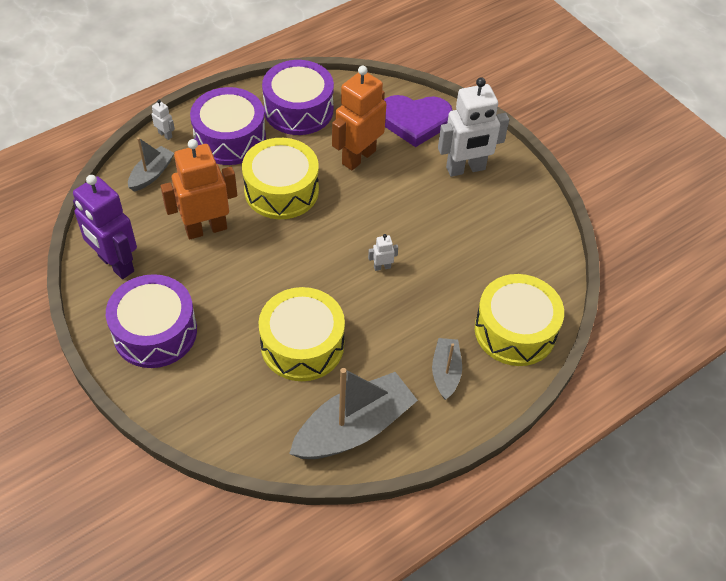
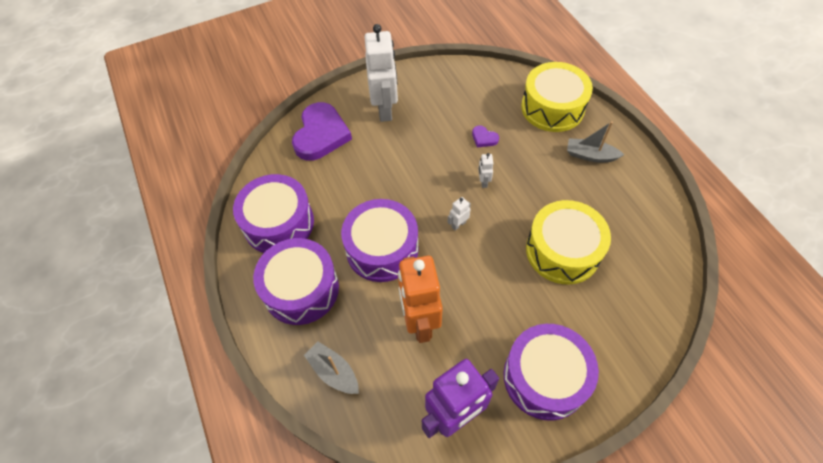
camera: 75 degrees left, 5 degrees up
white robot [152,99,175,140] -> white robot moved to [448,197,471,231]
yellow drum [242,138,319,219] -> purple drum [341,199,419,282]
grey boat [289,368,418,459] -> none
orange robot [332,66,386,170] -> none
none -> purple heart [472,126,499,147]

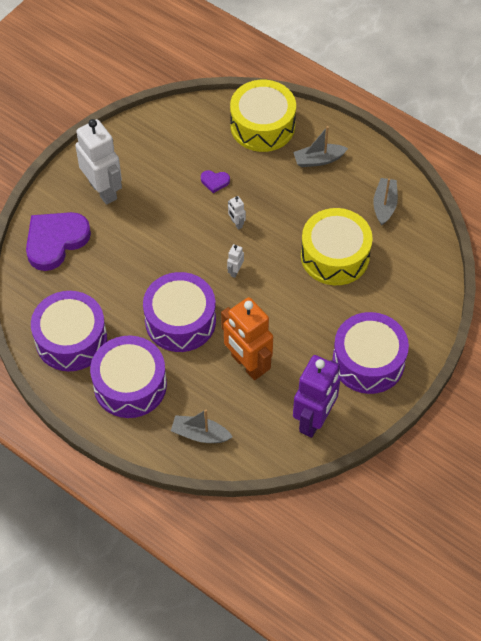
camera: 30 degrees left, 0 degrees up
purple heart [292,102,352,161] -> purple heart turned 120 degrees counterclockwise [26,212,91,271]
none -> grey boat [373,178,398,225]

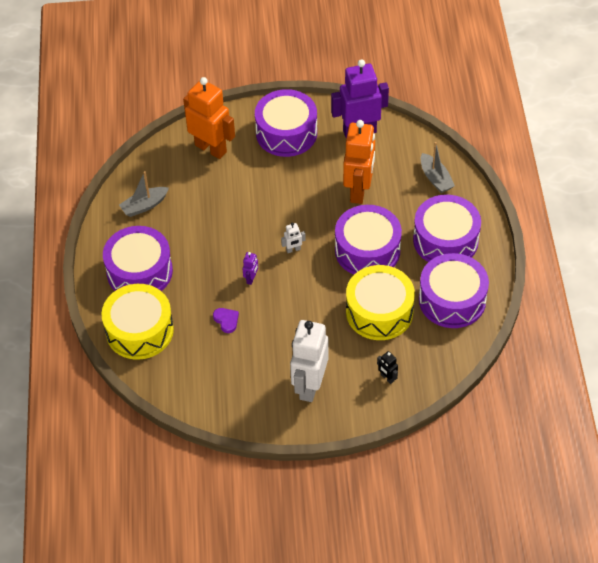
camera: 130 degrees left, 5 degrees down
purple heart [26,212,91,271] -> black robot [377,351,398,384]
white robot [228,196,246,230] -> purple robot [243,252,258,285]
grey boat [293,126,348,167] -> purple drum [103,226,173,291]
yellow drum [301,208,373,285] -> yellow drum moved to [346,265,415,340]
none -> orange robot [183,77,235,159]

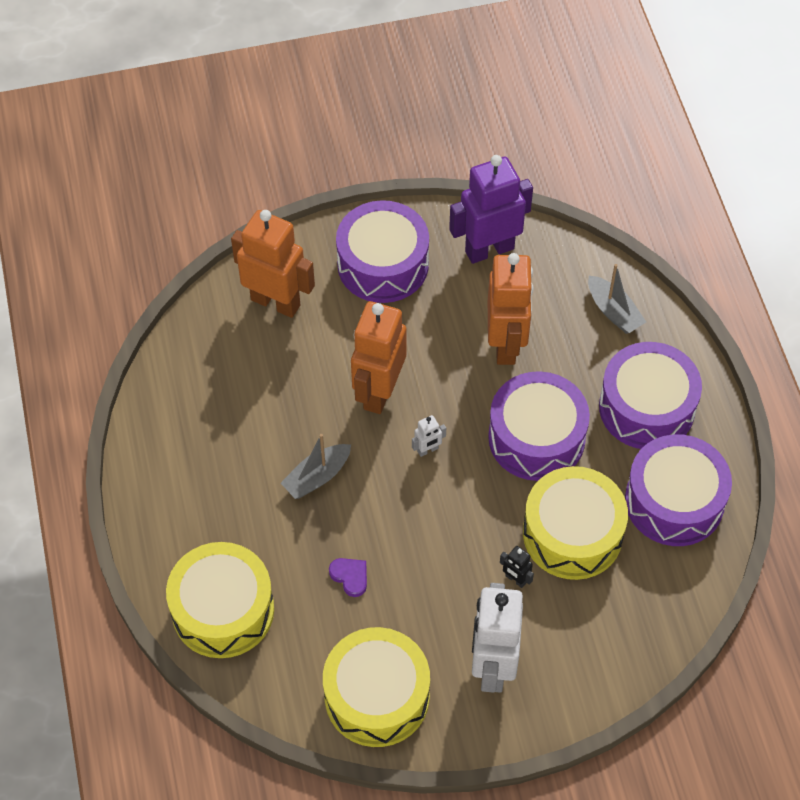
camera: 10 degrees left, 5 degrees up
purple drum [103,226,173,291] -> none
grey boat [119,171,169,217] -> grey boat moved to [281,434,351,499]
purple robot [243,252,258,285] -> none
black robot [377,351,398,384] -> black robot moved to [500,546,534,588]
none -> yellow drum [323,627,430,747]
none -> orange robot [351,301,406,414]

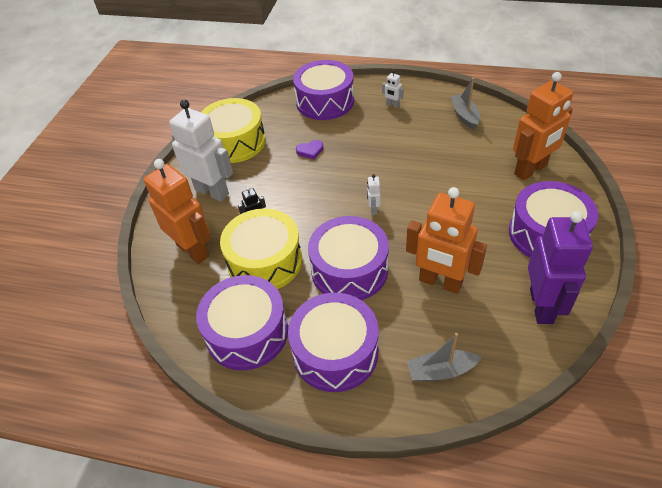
camera: 120 degrees right, 10 degrees down
yellow drum [166,542,274,658] -> purple drum [293,60,354,120]
grey boat [281,434,351,499] -> grey boat moved to [450,78,480,130]
orange robot [351,301,406,414] -> orange robot moved to [144,159,211,264]
none -> white robot [382,70,404,107]

